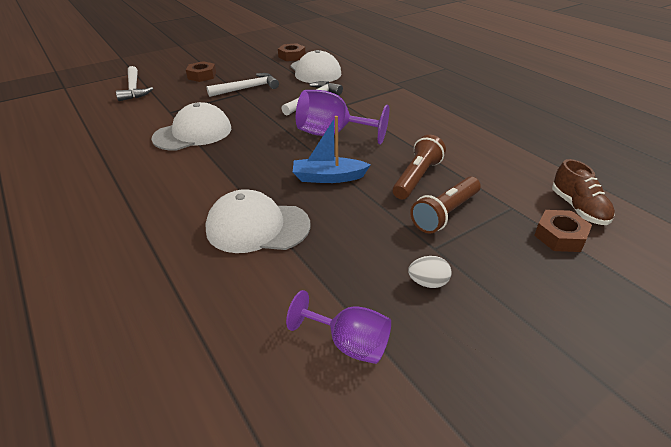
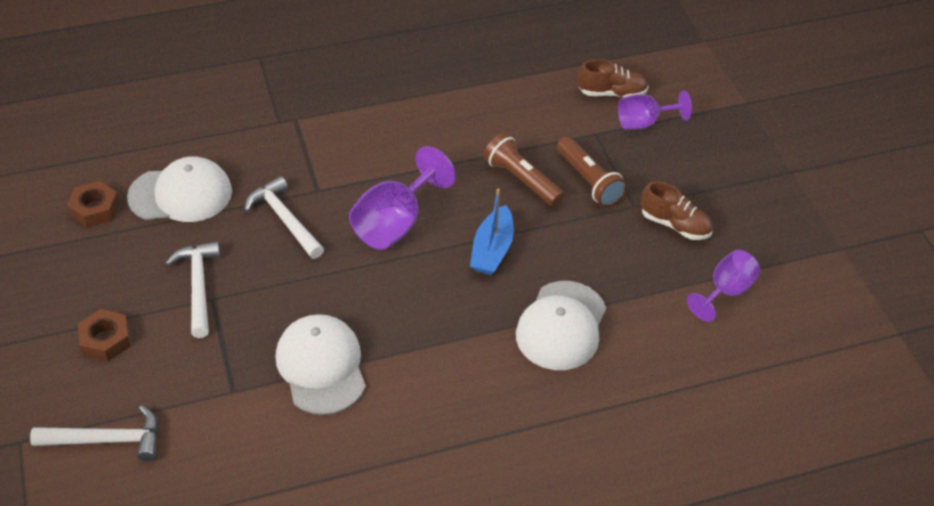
camera: 75 degrees left, 10 degrees up
white egg [408,256,452,288] -> brown shoe [641,181,713,240]
brown nut [534,210,592,252] -> purple goblet [618,91,692,130]

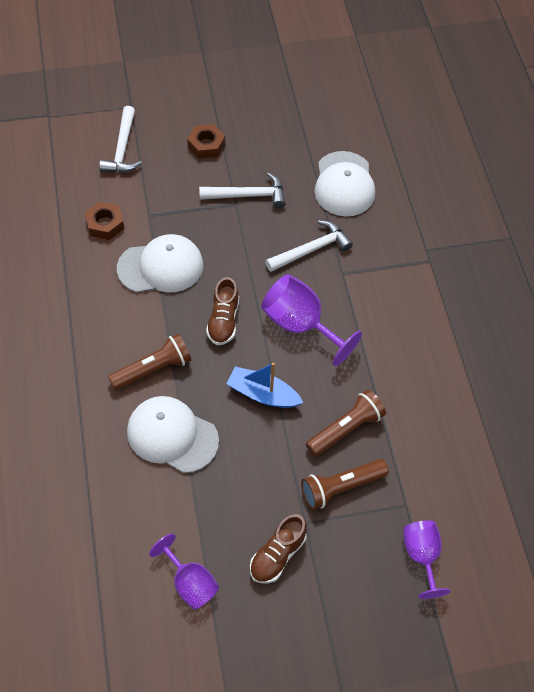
camera: 95 degrees right, 10 degrees up
brown nut [67,181,120,227] -> brown nut moved to [85,202,124,240]
brown shoe [577,59,649,98] -> brown shoe moved to [206,277,239,345]
none -> brown flashlight [108,334,191,390]

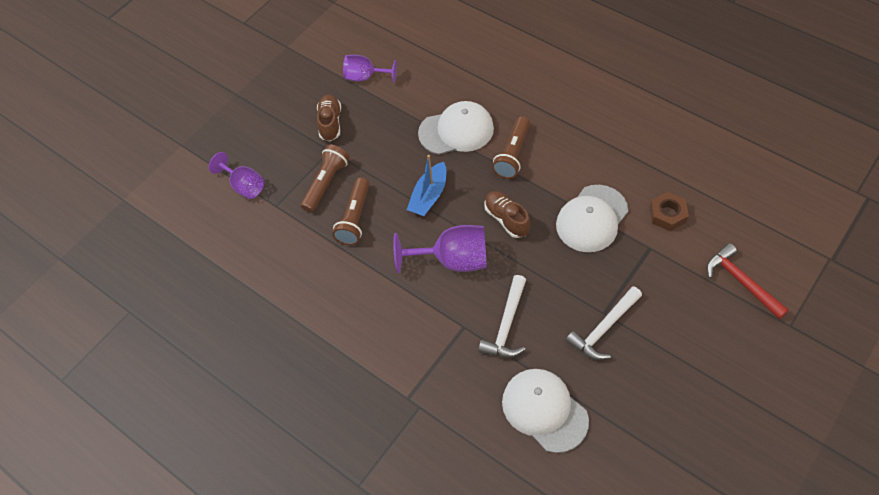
camera: 145 degrees right, 0 degrees up
white hammer [99,106,142,173] -> red hammer [707,243,789,319]
brown nut [187,124,225,159] -> none
blue boat [227,363,303,408] -> blue boat turned 135 degrees clockwise [407,155,447,216]

